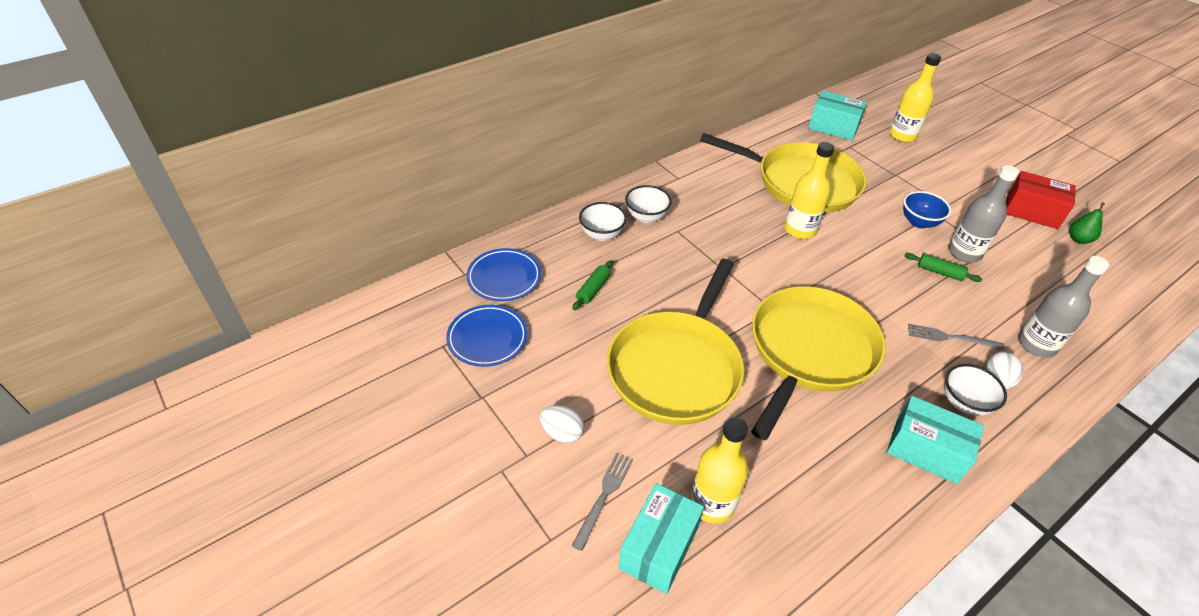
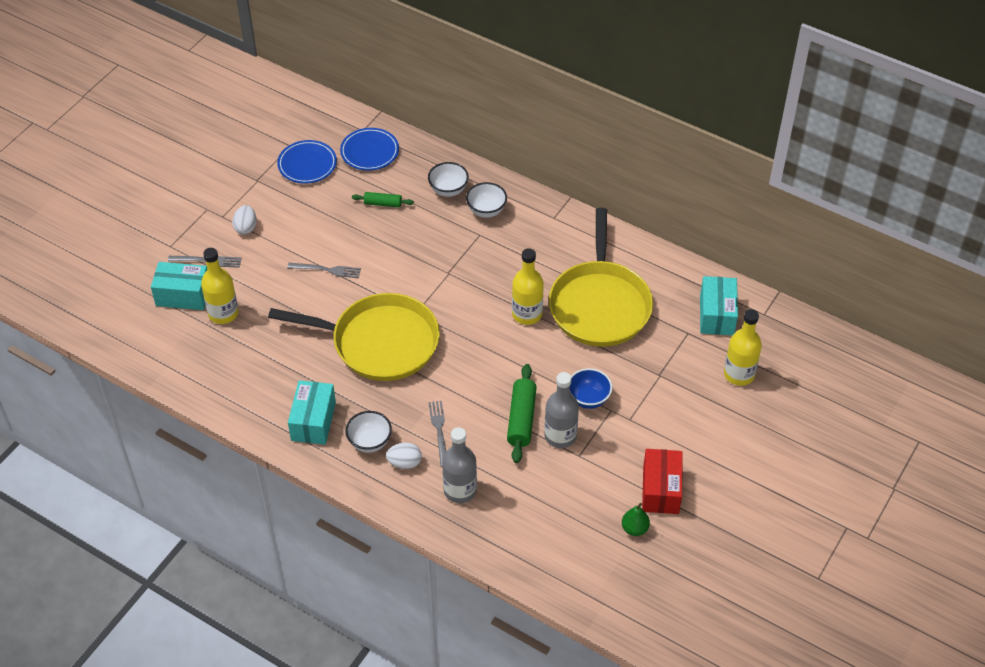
camera: 70 degrees right, 5 degrees up
yellow pan [607,259,744,425] -> grey fork [287,263,361,278]
green rolling pin [905,253,982,282] -> green rolling pin [507,364,537,463], size x1.69

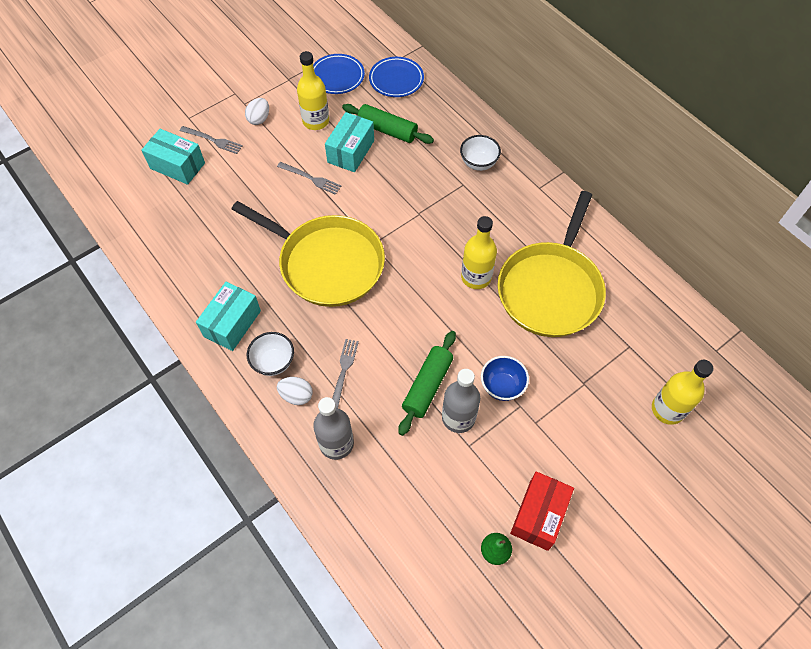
camera: 20 degrees right, 10 degrees up
yellow bottle [201,248,239,324] -> yellow bottle moved to [297,51,329,130]
green rolling pin [352,192,414,207] -> green rolling pin [342,104,434,144], size x1.69
white bowl [428,162,469,197] -> none
turquoise box [700,276,738,335] -> turquoise box moved to [325,112,374,172]

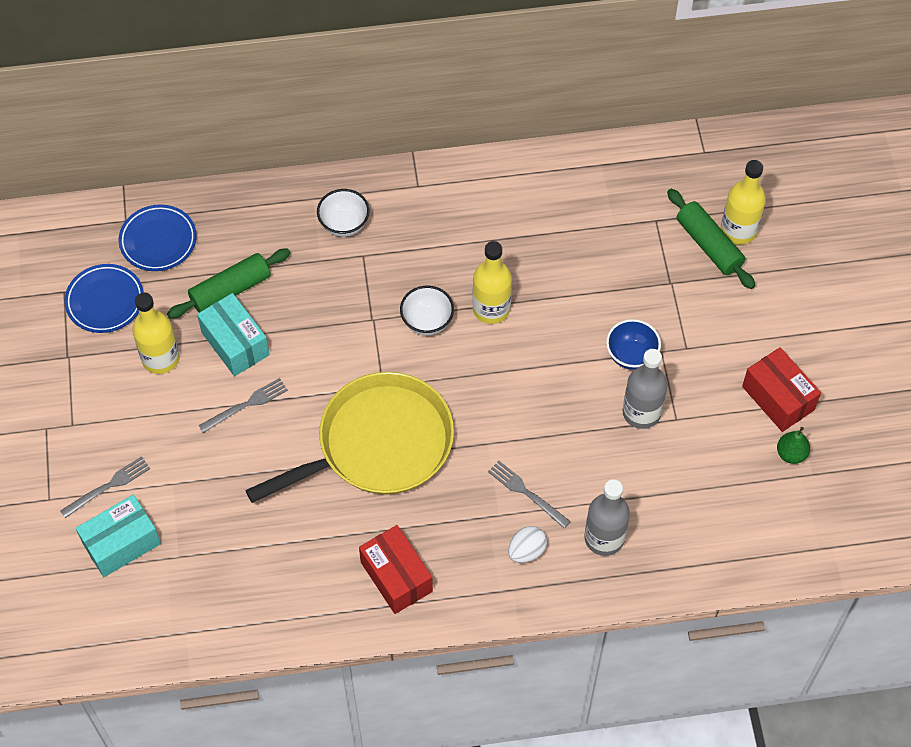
camera: 60 degrees left, 0 degrees up
turquoise box [196,282,261,351] -> red box [359,525,433,614]
white egg [245,98,269,125] -> none
white bowl [247,332,294,376] -> white bowl moved to [400,286,454,335]
green rolling pin [398,331,456,436] -> green rolling pin moved to [667,189,755,289]
yellow pan [497,191,606,337] -> none

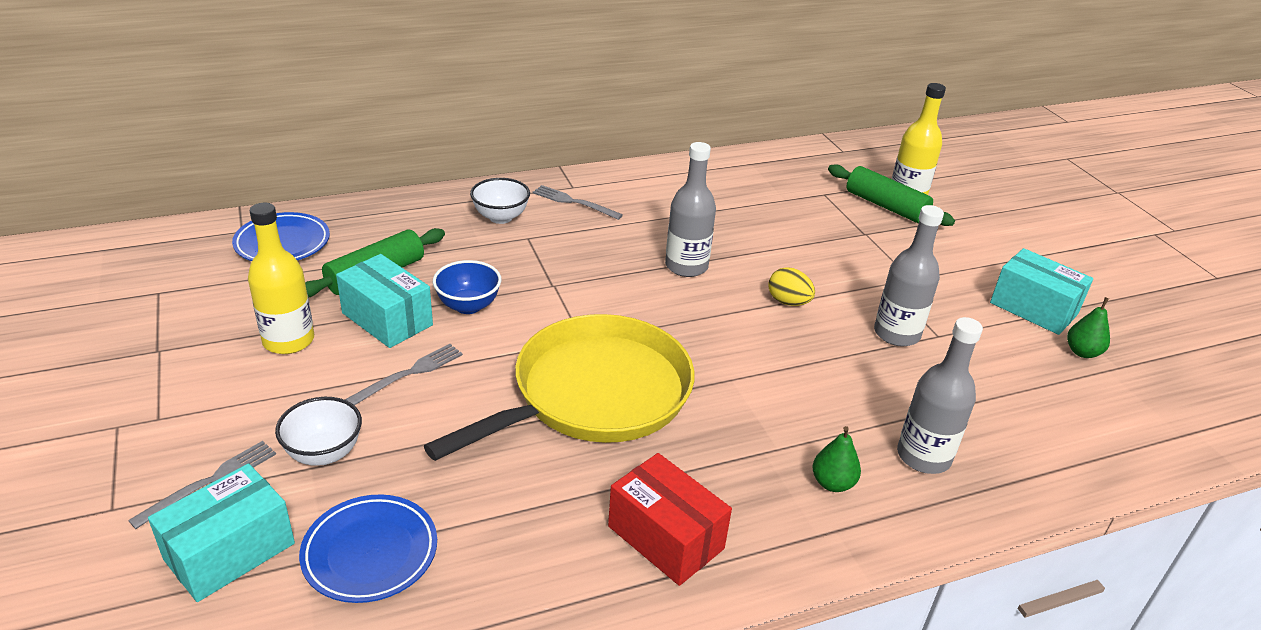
camera: 15 degrees left, 25 degrees down
blue plate [64,264,144,333] -> blue plate moved to [299,494,437,603]
white bowl [400,286,454,335] -> white bowl moved to [275,397,362,466]
yellow bottle [472,241,512,324] -> grey bottle [665,142,716,277]
grey fork [488,461,571,528] -> grey fork moved to [533,185,623,220]
white egg [508,526,547,563] -> green pear [812,426,861,492]
blue bowl [606,319,661,370] -> blue bowl moved to [433,260,501,314]
red box [742,347,821,432] -> turquoise box [990,248,1093,335]
none -> yellow egg [768,267,815,306]

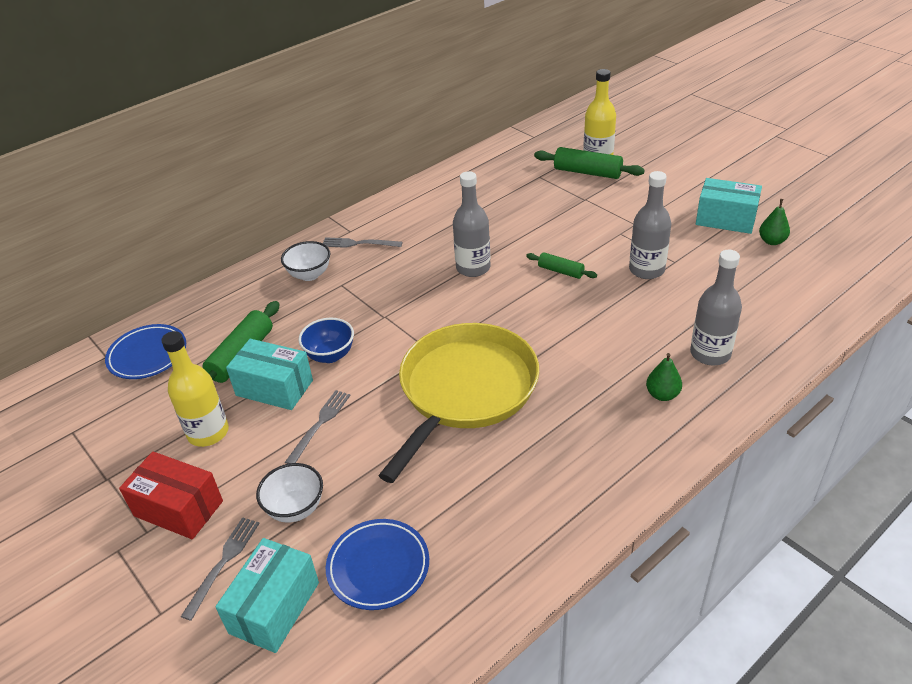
camera: 15 degrees left, 5 degrees up
red box [608,453,732,586] -> red box moved to [119,451,223,539]
yellow egg [768,267,815,306] -> green rolling pin [526,252,597,279]

